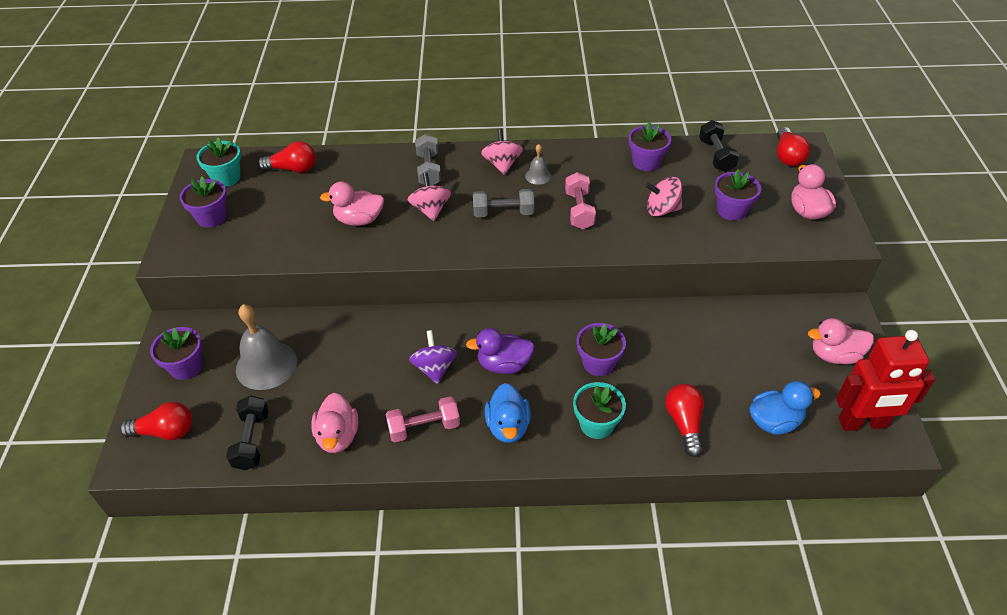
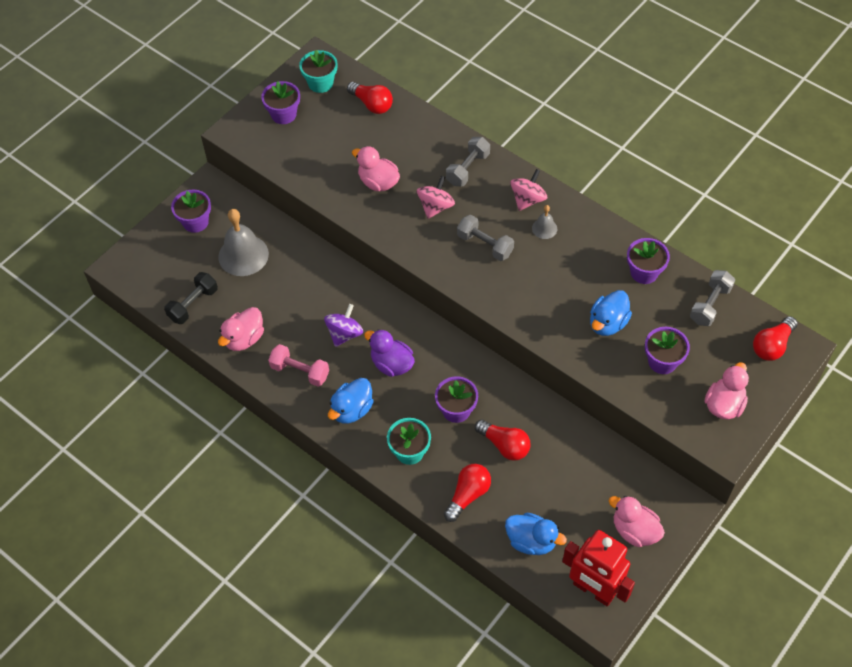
camera: 40 degrees right, 10 degrees up
red light bulb [120,402,192,440] -> red light bulb moved to [475,419,531,461]
pink dumbbell [565,172,596,229] -> none
pink spinning top [646,177,682,217] -> blue duck [590,290,632,336]
black dumbbell [699,120,739,172] -> grey dumbbell [690,270,735,326]

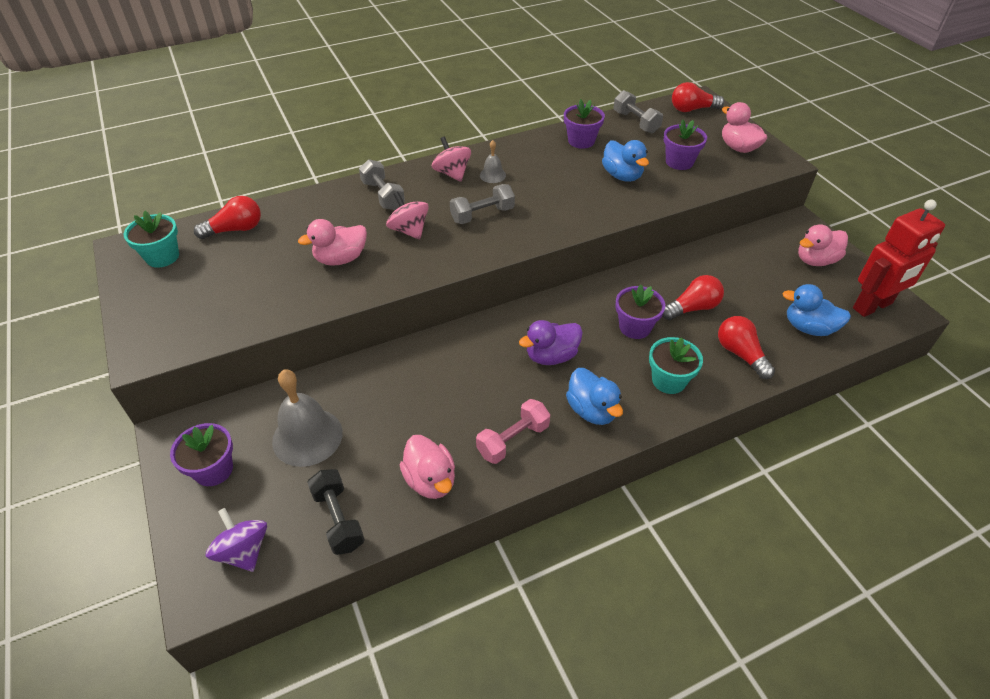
camera: 65 degrees left, 10 degrees down
purple flower pot [261,81,300,124] -> none
purple spinning top [324,304,363,347] -> purple spinning top moved to [206,508,267,572]
blue duck [505,513,567,555] -> blue duck turned 120 degrees counterclockwise [782,284,851,336]
red light bulb [753,316,798,361] -> red light bulb turned 105 degrees clockwise [672,82,724,112]

